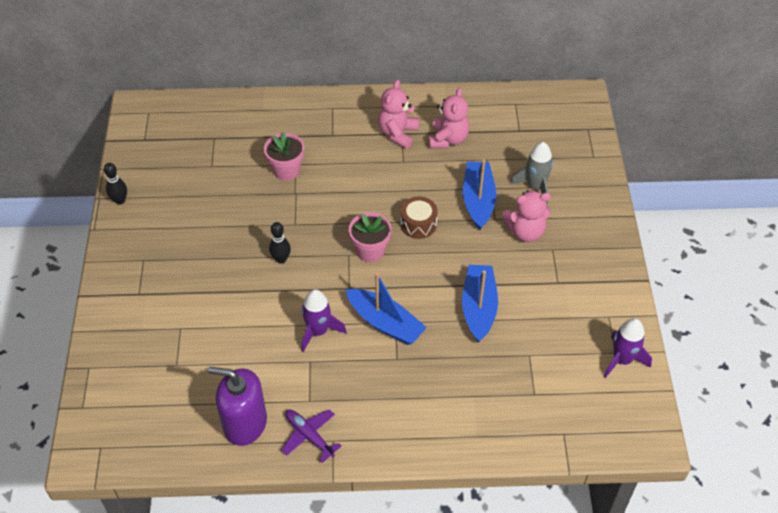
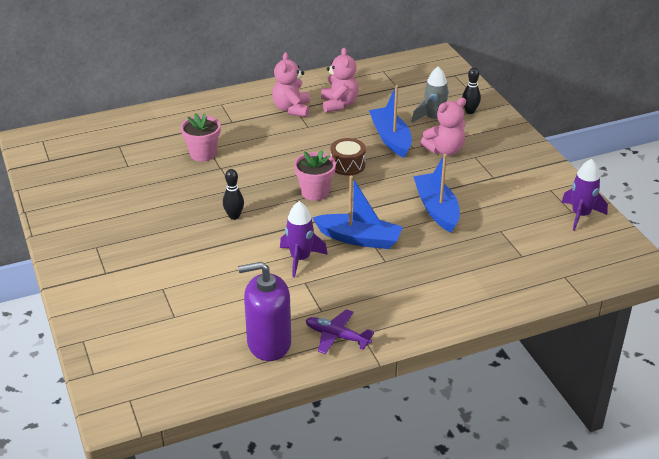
camera: 20 degrees left, 15 degrees down
black bowling pin [104,163,127,205] -> black bowling pin moved to [462,67,481,114]

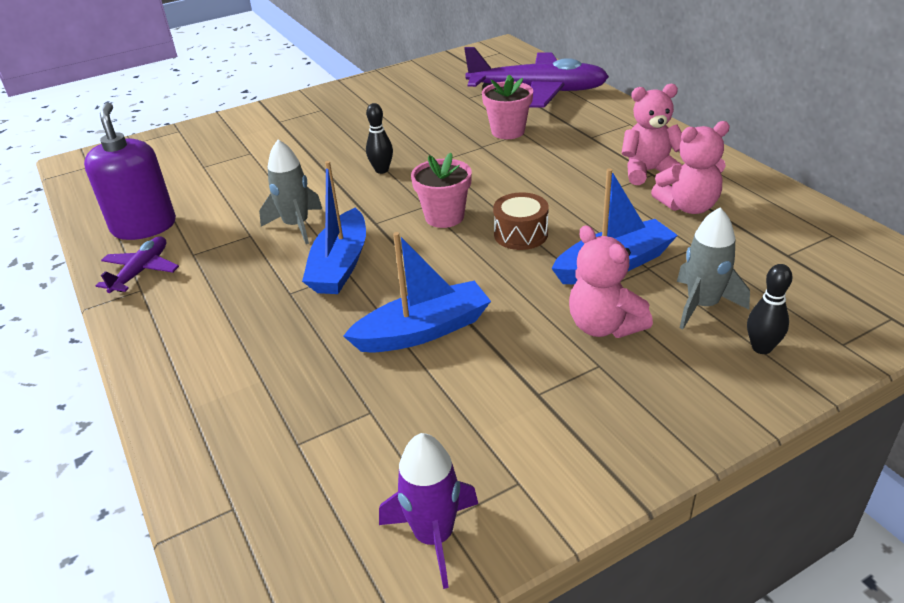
camera: 85 degrees right, 0 degrees up
purple rocket [280,201,328,277] -> grey rocket [259,140,322,244]
none -> purple plane [464,47,609,108]

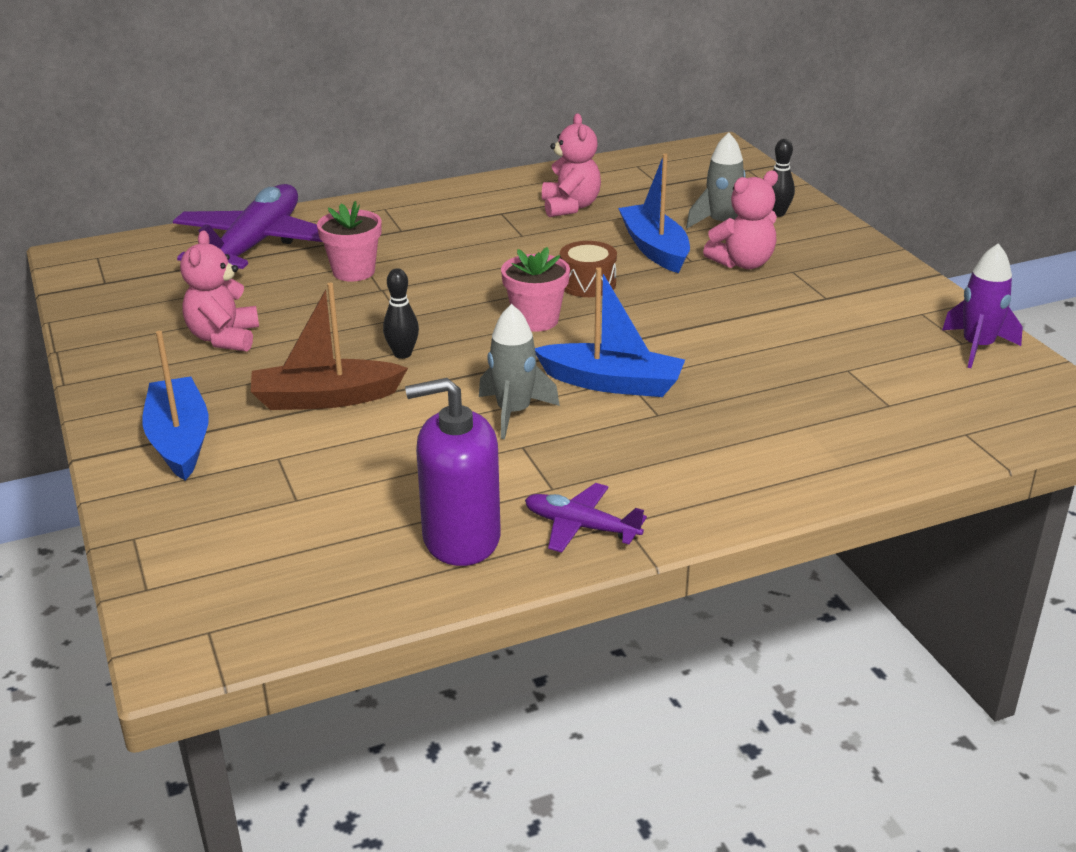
camera: 85 degrees left, 5 degrees down
blue boat [343,232,491,353] -> blue boat moved to [143,331,209,481]
pink teddy bear [621,84,682,185] -> pink teddy bear moved to [180,230,259,352]
none -> brown boat [251,283,408,410]

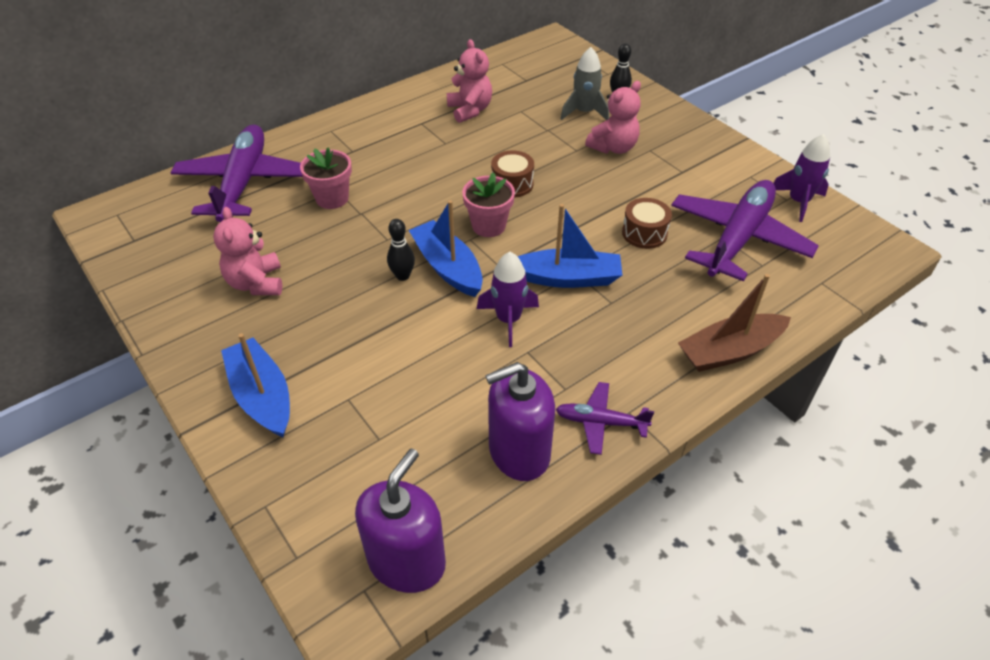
camera: 15 degrees left, 15 degrees up
brown boat [251,283,408,410] -> brown boat moved to [678,274,791,372]
grey rocket [479,304,560,439] -> purple rocket [477,252,539,347]
blue boat [618,153,690,273] -> blue boat moved to [409,200,483,297]
none -> purple soap dispenser [355,449,446,593]
none -> brown drum [622,198,672,249]
none -> purple plane [671,180,819,282]

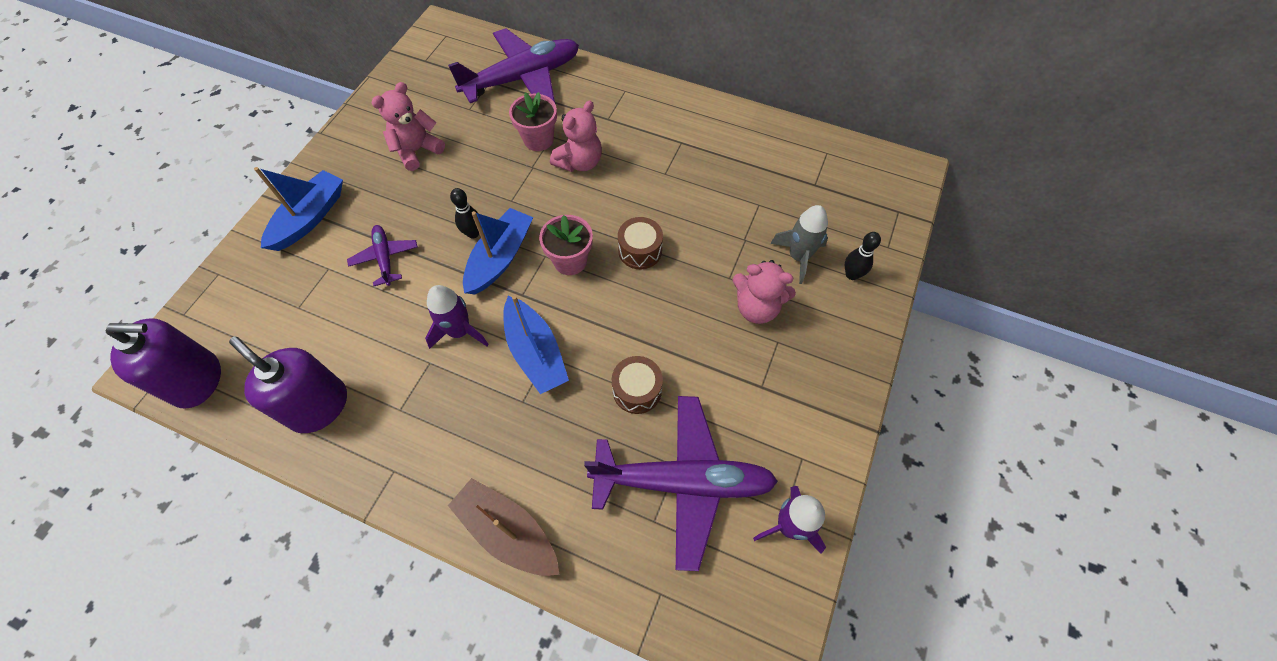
camera: 60 degrees right, 15 degrees up
pink teddy bear [447,39,492,123] -> pink teddy bear moved to [550,101,602,172]
purple plane [555,382,654,455] -> purple plane moved to [347,225,418,286]

